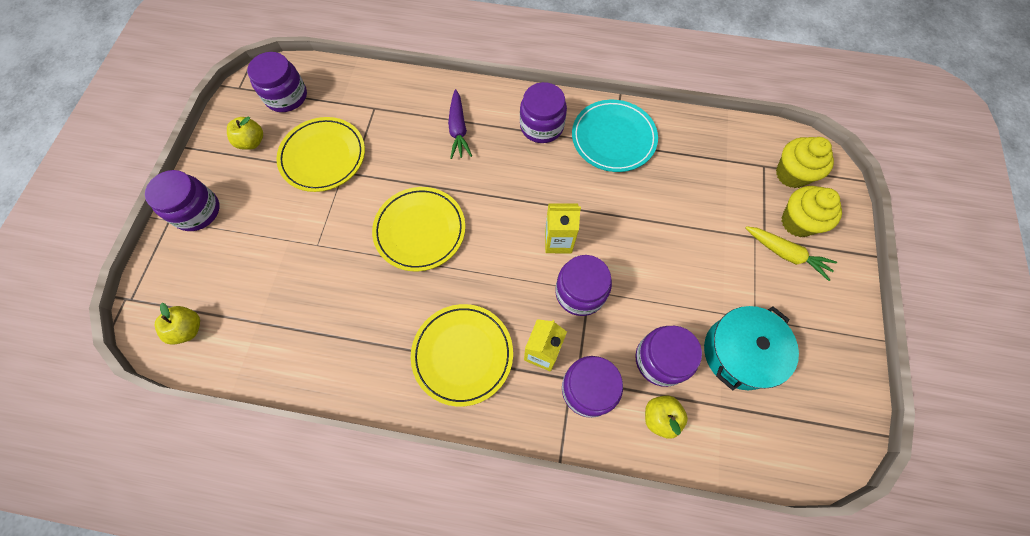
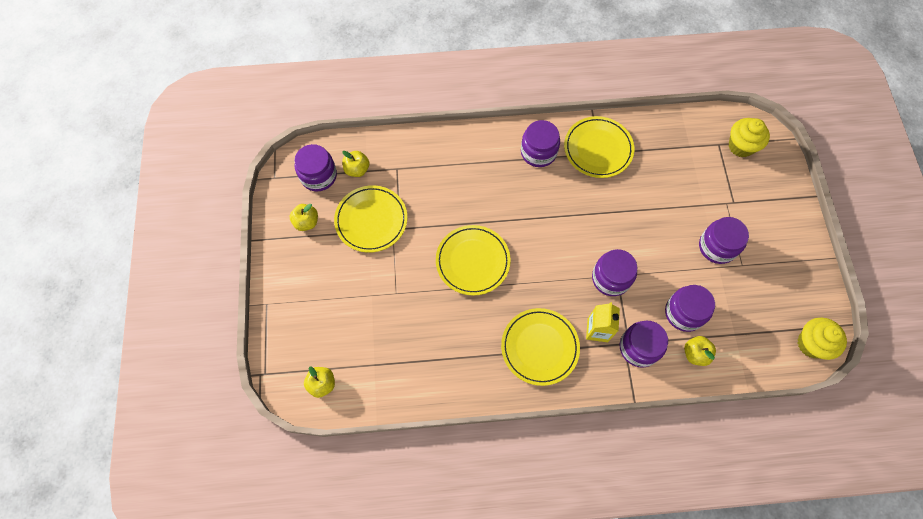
camera: 15 degrees left, 0 degrees up
purple jar [145,170,220,231] -> purple jar moved to [699,217,749,264]
purple carrot [448,89,472,159] -> none
yellow carton [545,203,581,253] -> none
turquoise plate [572,100,658,172] -> yellow plate [564,116,634,178]
turquoise pot [704,306,799,391] -> none
yellow carrot [745,226,837,281] -> none
yellow cupcake [781,186,842,237] -> yellow cupcake moved to [797,318,847,360]
none -> yellow apple [342,151,369,177]

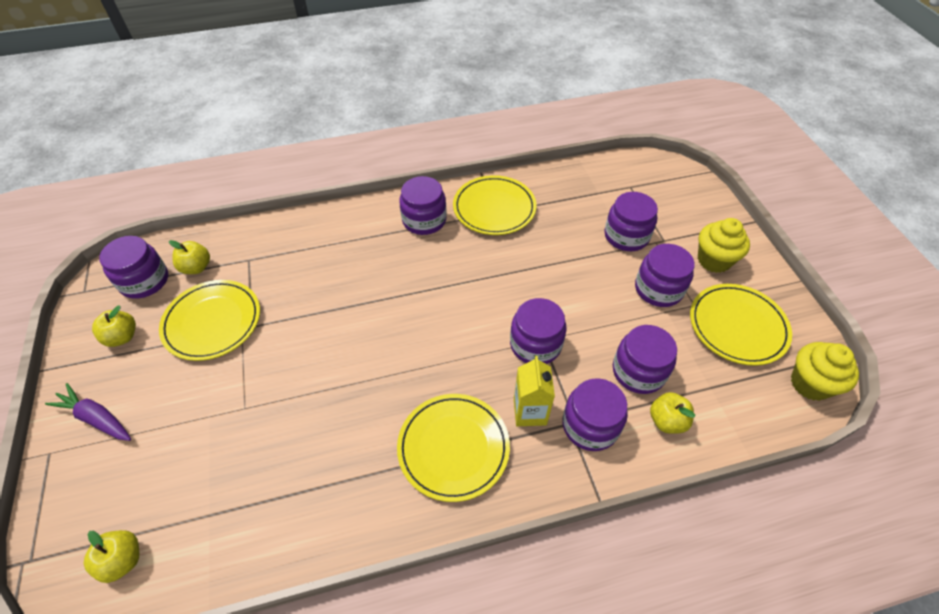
camera: 10 degrees left, 15 degrees down
yellow plate [436,225,511,296] -> yellow plate moved to [690,284,792,366]
yellow cupcake [729,118,770,158] -> yellow cupcake moved to [698,218,750,273]
none -> purple carrot [45,383,131,441]
none -> purple jar [604,192,658,251]

